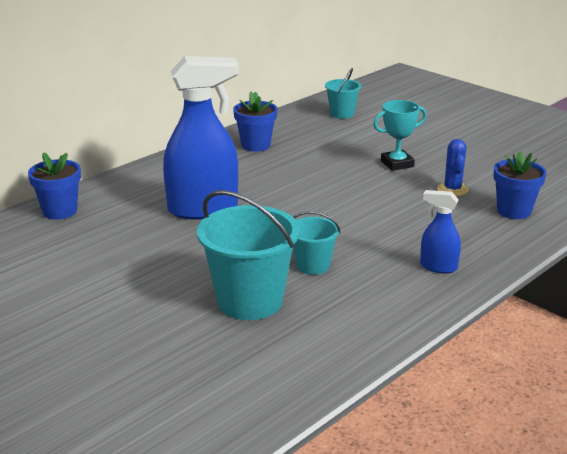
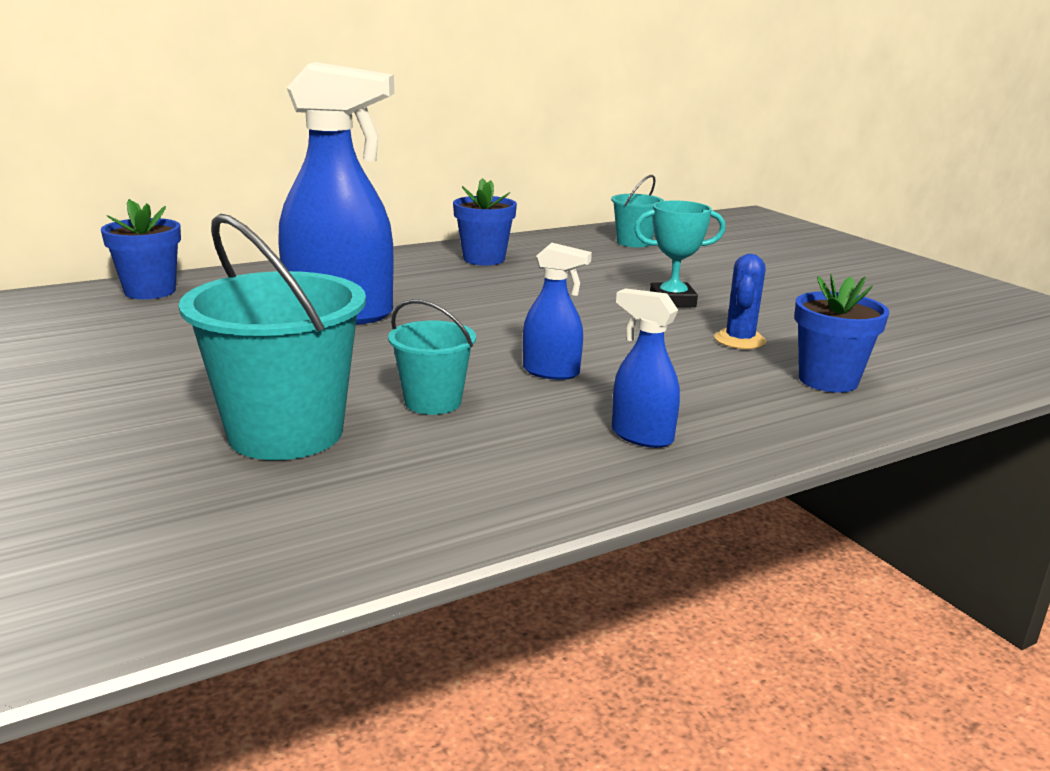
camera: 15 degrees right, 5 degrees down
none -> blue spray bottle [523,243,592,380]

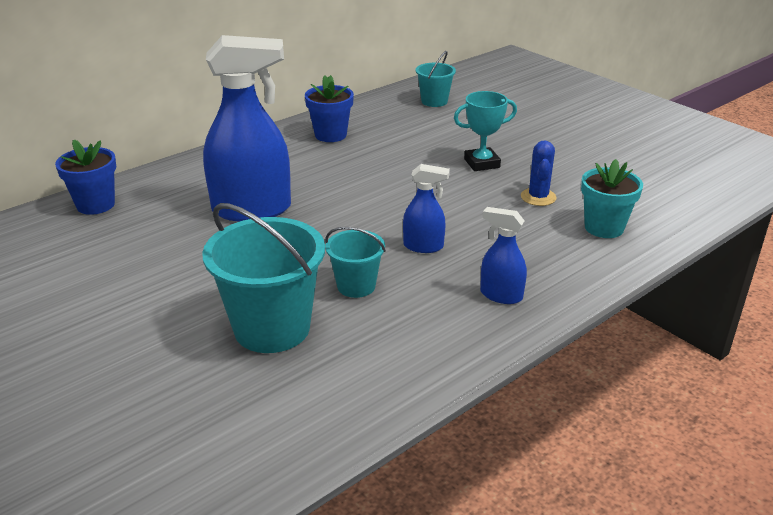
camera: 10 degrees left, 10 degrees up
blue flower pot [794,274,889,393] -> turquoise flower pot [581,159,643,238]

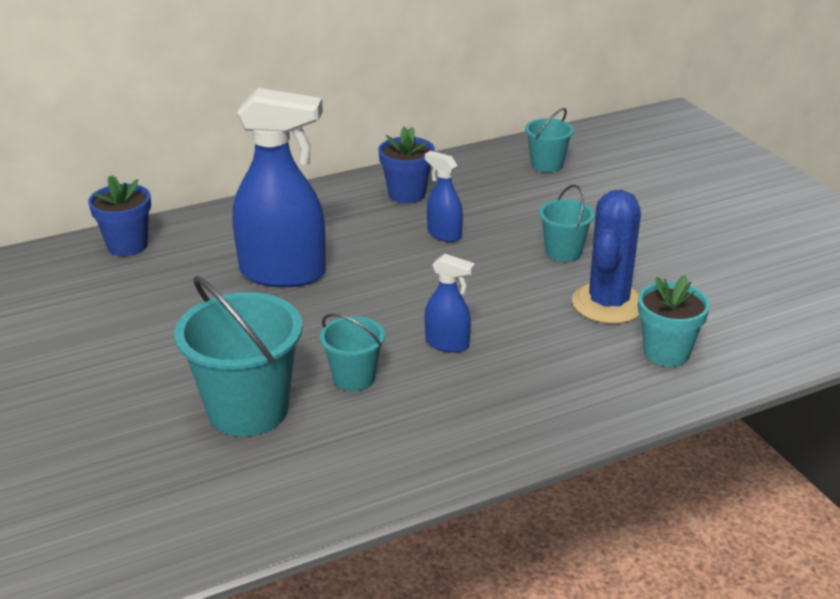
camera: 15 degrees right, 0 degrees up
turquoise trophy [454,91,517,171] -> turquoise bucket [539,184,595,262]
blue spray bottle [480,207,527,304] -> blue spray bottle moved to [425,151,463,242]
blue cactus [521,140,557,206] -> blue cactus [572,190,641,324], size x1.74

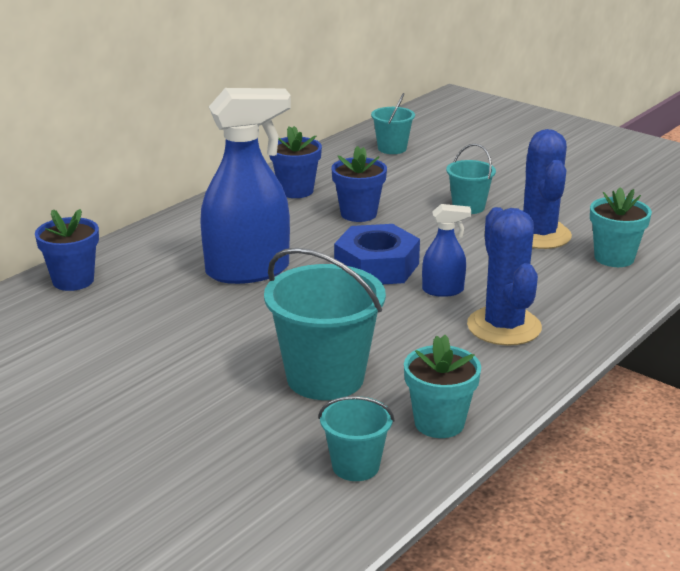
camera: 25 degrees left, 5 degrees down
turquoise bucket [320,314,385,391] -> turquoise bucket moved to [318,396,394,481]
blue spray bottle [425,151,463,242] -> blue flower pot [331,146,387,222]
none -> blue nut [334,224,420,284]
none -> turquoise flower pot [404,335,481,438]
none -> blue cactus [467,207,542,346]

